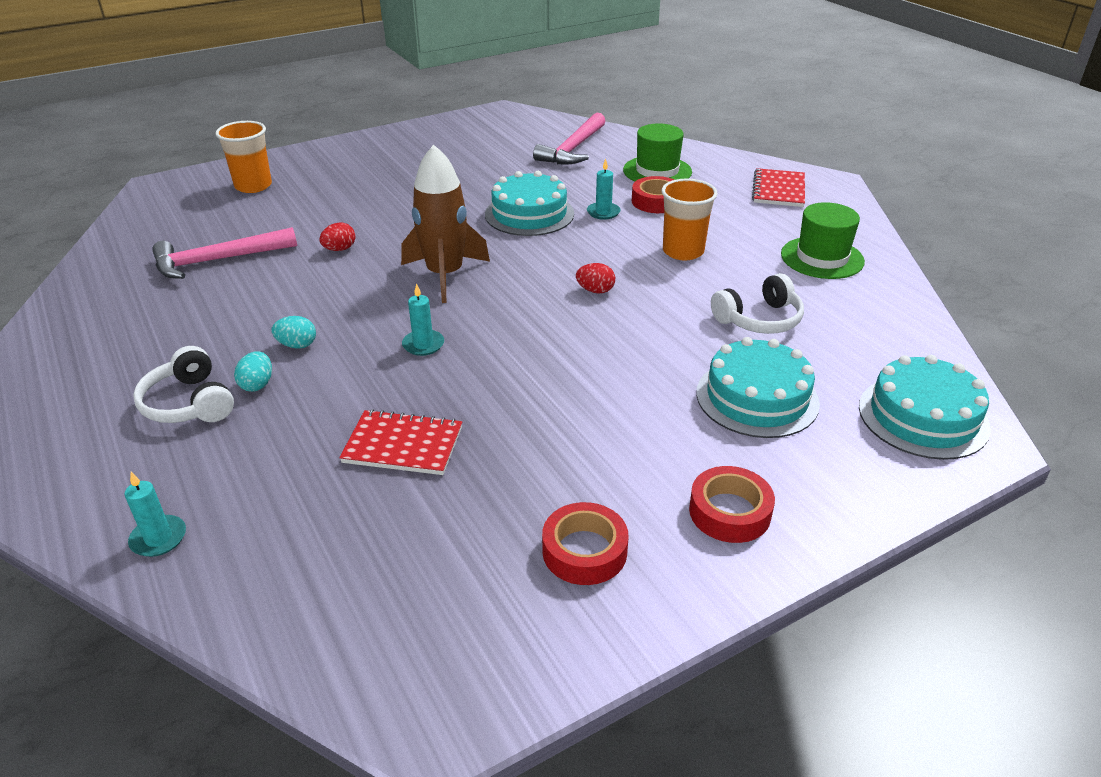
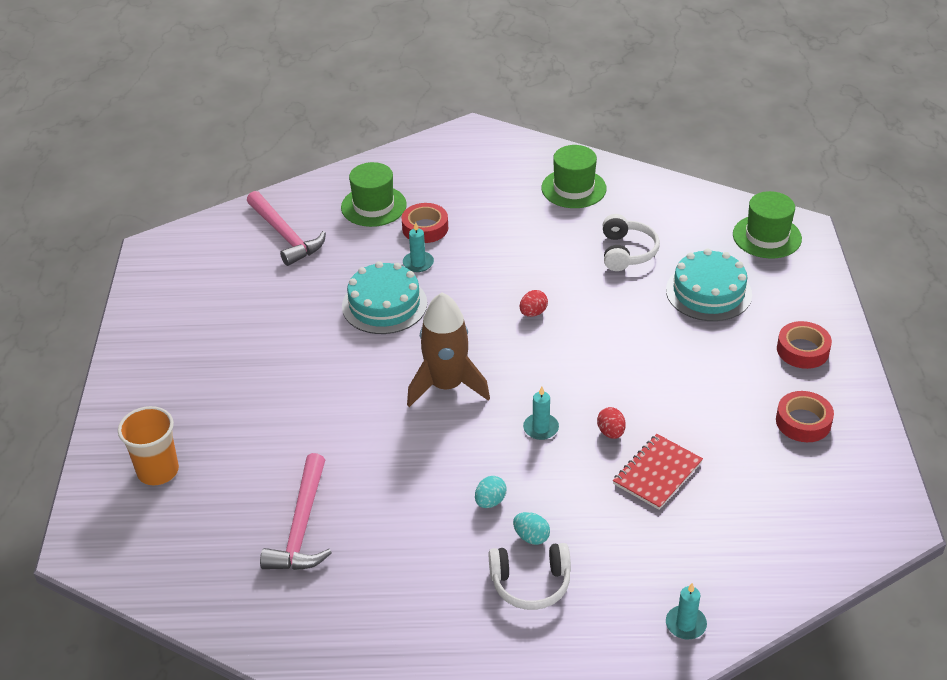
camera: 60 degrees left, 5 degrees up
red egg [320,223,355,251] -> red egg moved to [597,407,626,439]
orange cup [662,179,717,261] -> none
red notebook [752,168,805,207] -> none
turquoise cake [859,355,991,460] -> green hat [733,191,802,259]

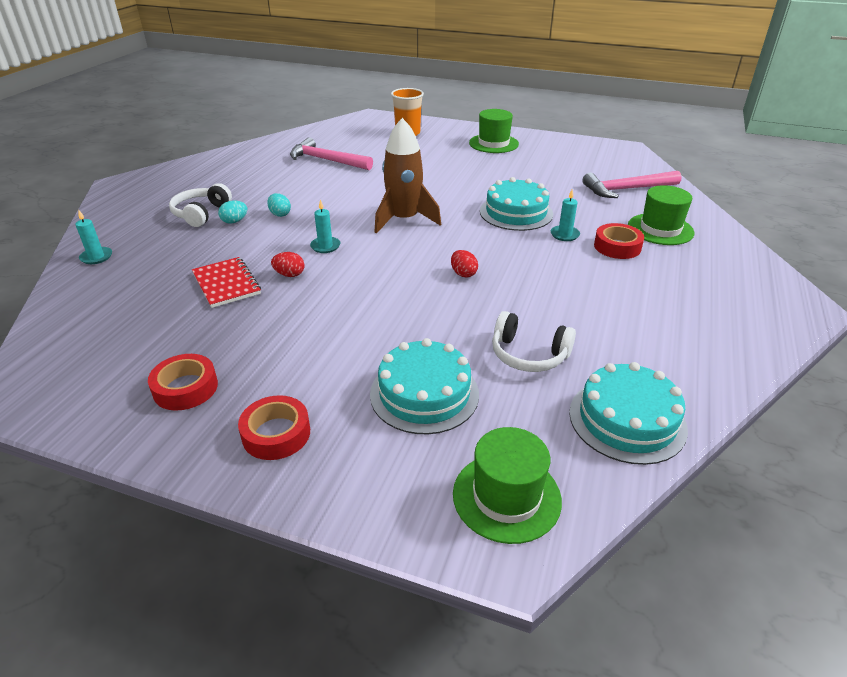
camera: 110 degrees right, 5 degrees down
green hat [541,145,607,208] -> green hat moved to [469,109,519,153]
none -> turquoise cake [569,362,688,465]

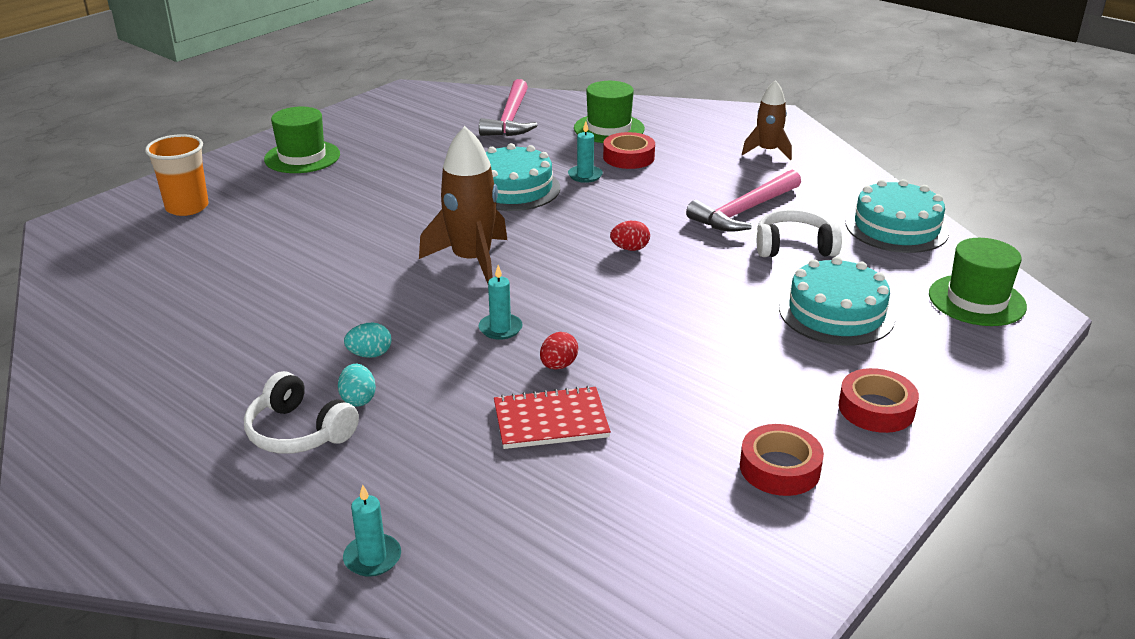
camera: 70 degrees left, 5 degrees down
pink hammer [290,137,373,170] -> pink hammer moved to [686,170,801,232]
white headphones [492,311,576,372] -> white headphones turned 135 degrees counterclockwise [757,210,842,257]
none -> brown rocket [742,80,792,160]

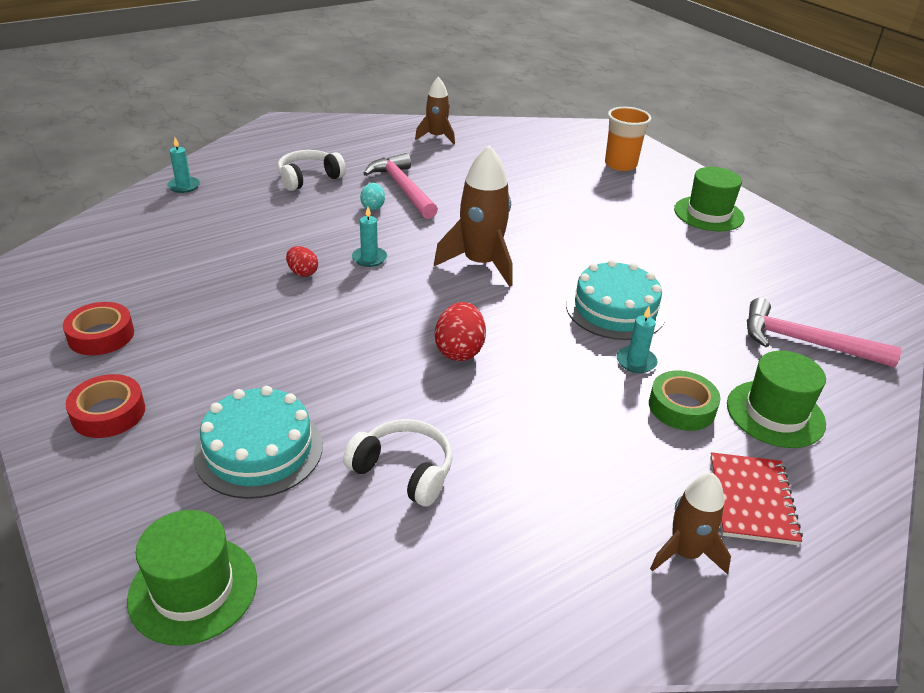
camera: 105 degrees right, 5 degrees up
turquoise egg [338,364,376,407] -> none
red notebook [494,386,611,449] -> red notebook moved to [710,452,803,545]
red tape [603,132,655,169] -> green tape [649,371,721,431]
red egg [610,221,650,251] -> red egg [435,302,486,361], size x1.61
pink hammer [686,170,801,232] -> pink hammer moved to [363,153,438,219]
white headphones [757,210,842,257] -> white headphones turned 75 degrees counterclockwise [343,419,453,507]
turquoise cake [846,179,949,253] -> none
none -> brown rocket [415,77,455,144]

